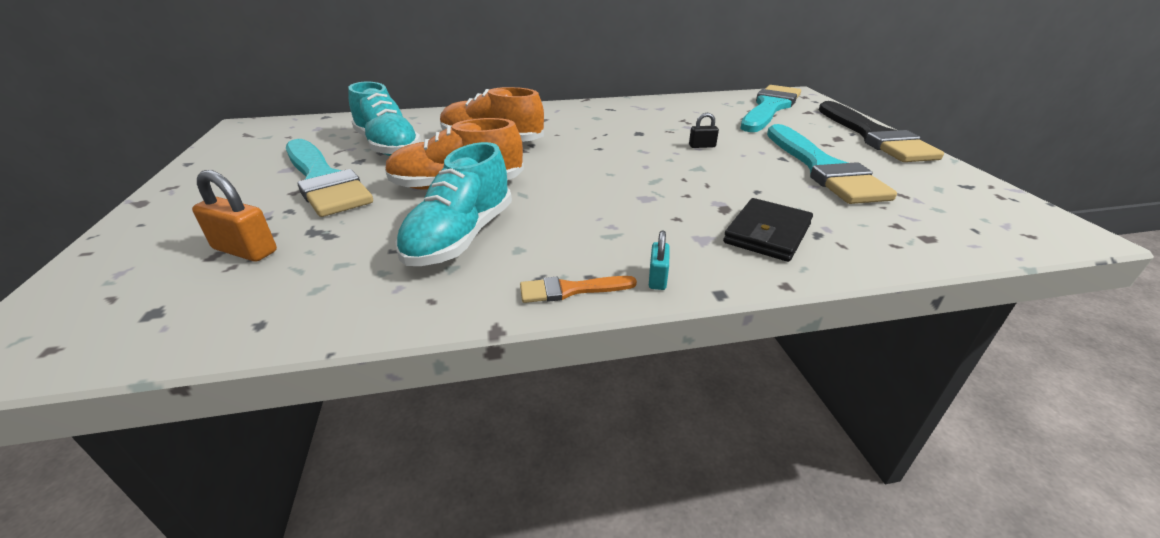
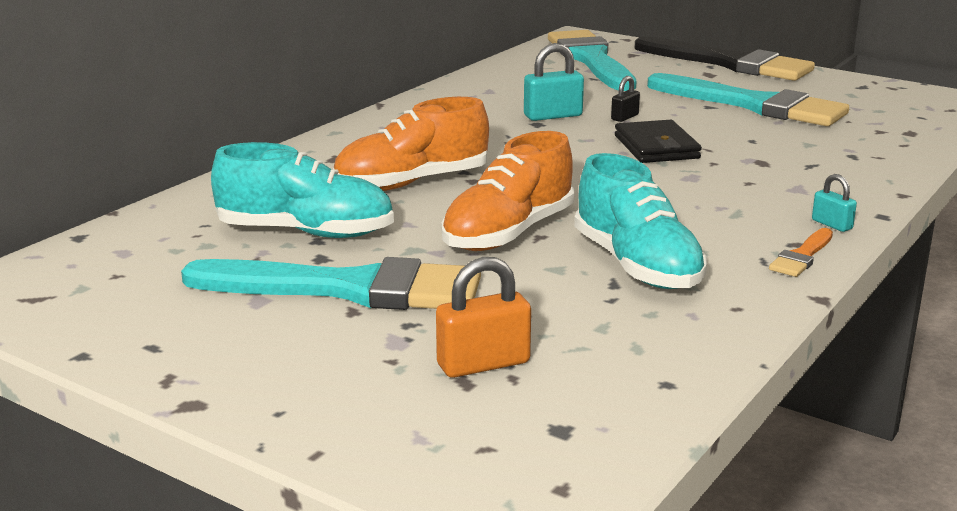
camera: 45 degrees left, 10 degrees down
black wallet [723,198,813,262] -> black wallet moved to [615,120,702,163]
none -> turquoise padlock [524,43,584,121]

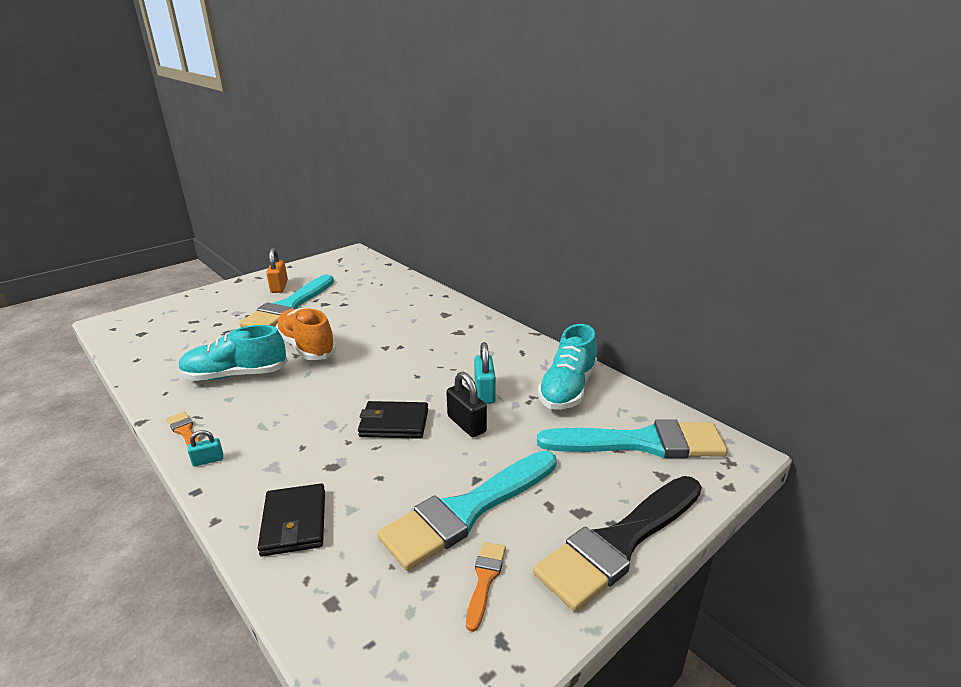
camera: 105 degrees right, 5 degrees up
turquoise shoe [211,142,394,238] -> turquoise shoe moved to [538,324,597,410]
orange shoe [333,97,489,191] -> none
orange padlock [436,257,531,378] -> orange padlock moved to [266,248,288,293]
black padlock [611,76,640,122] -> black padlock [446,372,487,437], size x1.74
none -> black wallet [258,483,325,557]
none -> orange brush [466,542,506,632]

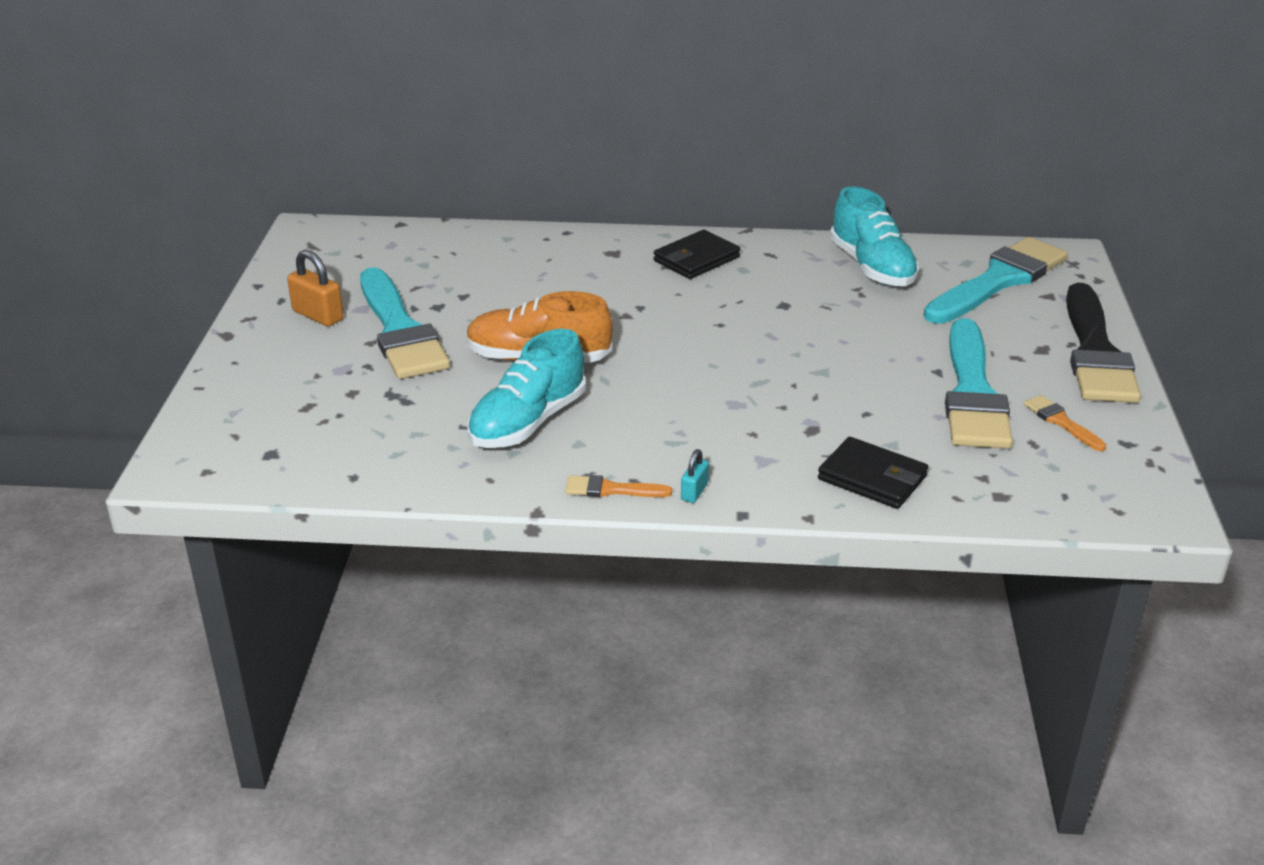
camera: 45 degrees left, 5 degrees up
black wallet [358,401,428,439] -> black wallet moved to [654,230,740,279]
black padlock [446,372,487,437] -> none
turquoise padlock [474,342,496,404] -> none

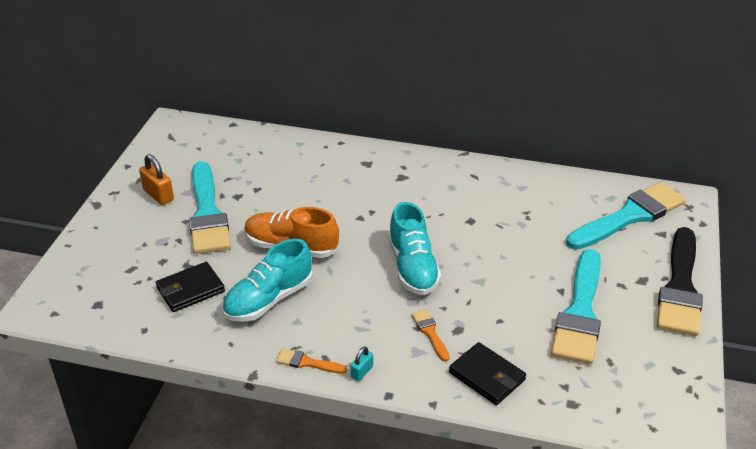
camera: 10 degrees right, 5 degrees up
black wallet [654,230,740,279] -> black wallet moved to [156,262,225,312]
turquoise shoe [830,186,919,286] -> turquoise shoe moved to [388,202,441,295]
orange brush [1024,395,1106,451] -> orange brush moved to [412,309,449,361]

